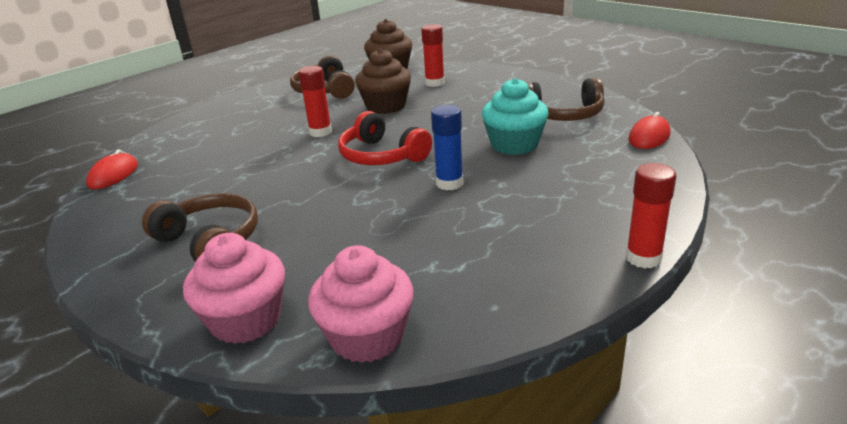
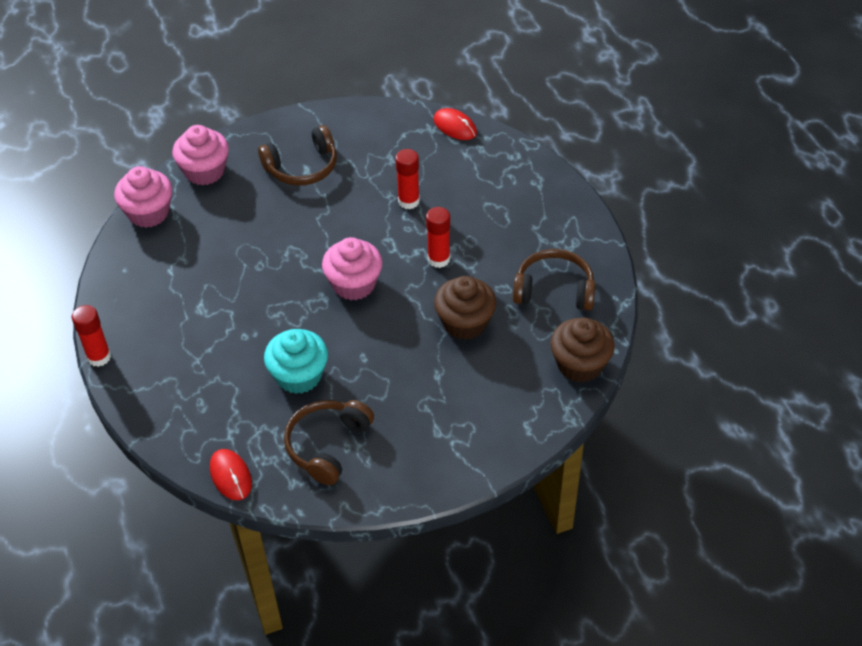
camera: 115 degrees right, 20 degrees up
red headphones [338,111,432,165] -> pink cupcake [322,237,382,300]
red glue stick [421,24,445,87] -> red glue stick moved to [395,149,420,209]
blue glue stick [431,105,463,190] -> none

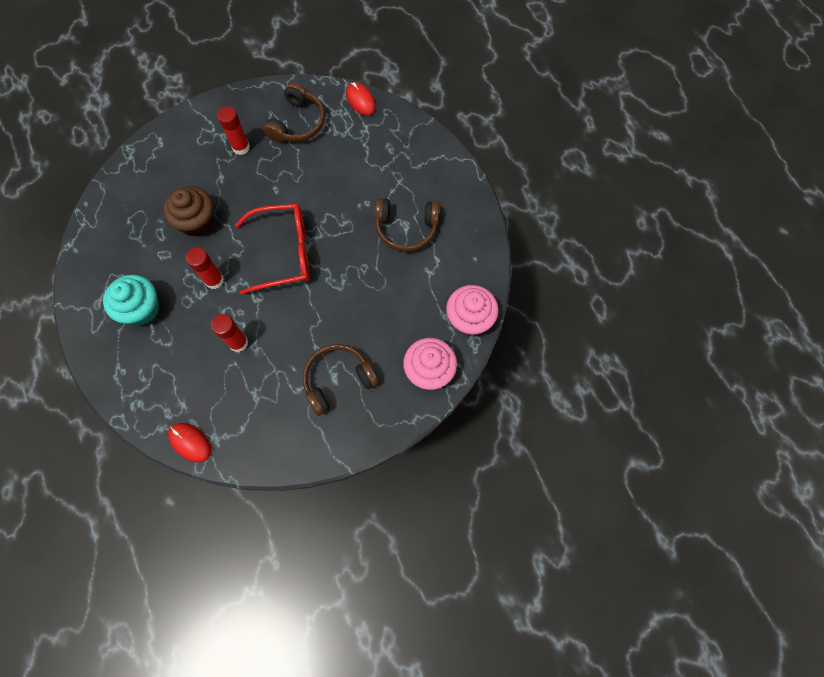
camera: 175 degrees right, 20 degrees up
red glue stick [72,305,111,367] -> red glue stick moved to [217,106,250,155]
turquoise cupcake [264,329,328,394] -> turquoise cupcake moved to [103,275,159,326]
pink cupcake [322,237,382,300] -> red glasses [235,204,310,295]
brown headphones [513,249,596,311] -> brown headphones moved to [375,198,440,252]
brown cupcake [550,318,615,382] -> none

